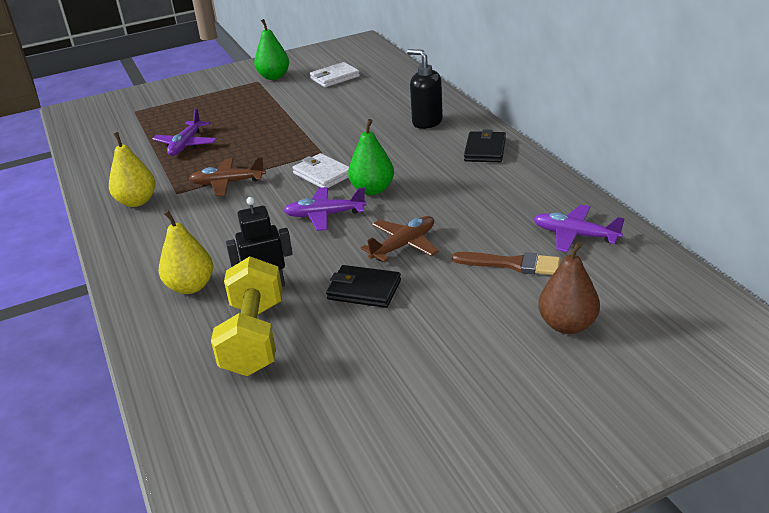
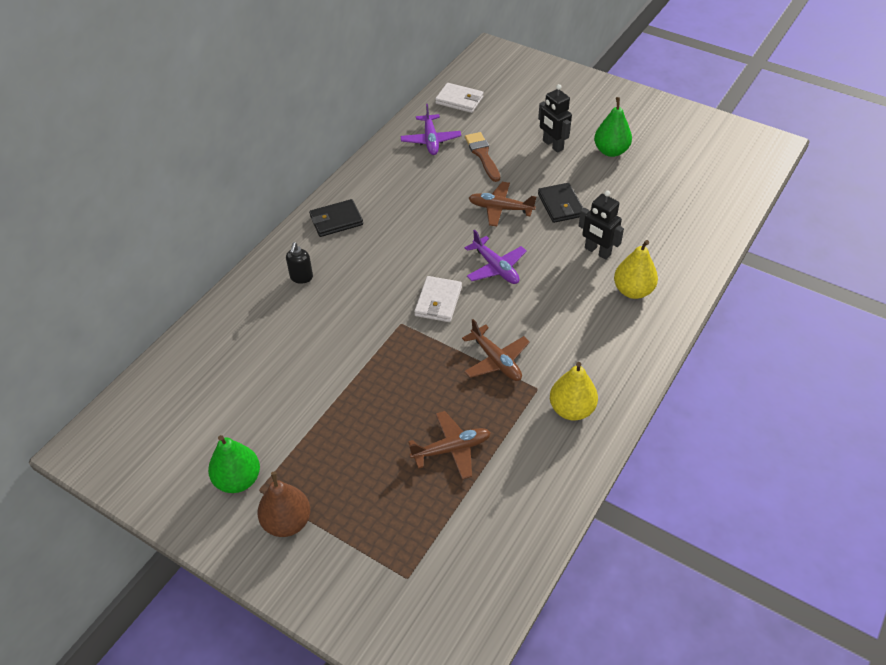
camera: 125 degrees left, 15 degrees up
purple plane [153,108,217,156] -> brown plane [408,411,491,479]
yellow dumbbell [211,256,283,376] -> none
white wallet [310,62,360,87] -> white wallet moved to [435,83,484,113]
green pear [348,119,394,195] -> green pear moved to [594,97,632,157]
black soap dispenser [407,49,443,129] -> black soap dispenser [286,242,313,284], size x0.65
brown pear [538,242,600,334] -> brown pear moved to [257,471,311,537]
none -> black robot [538,84,572,153]

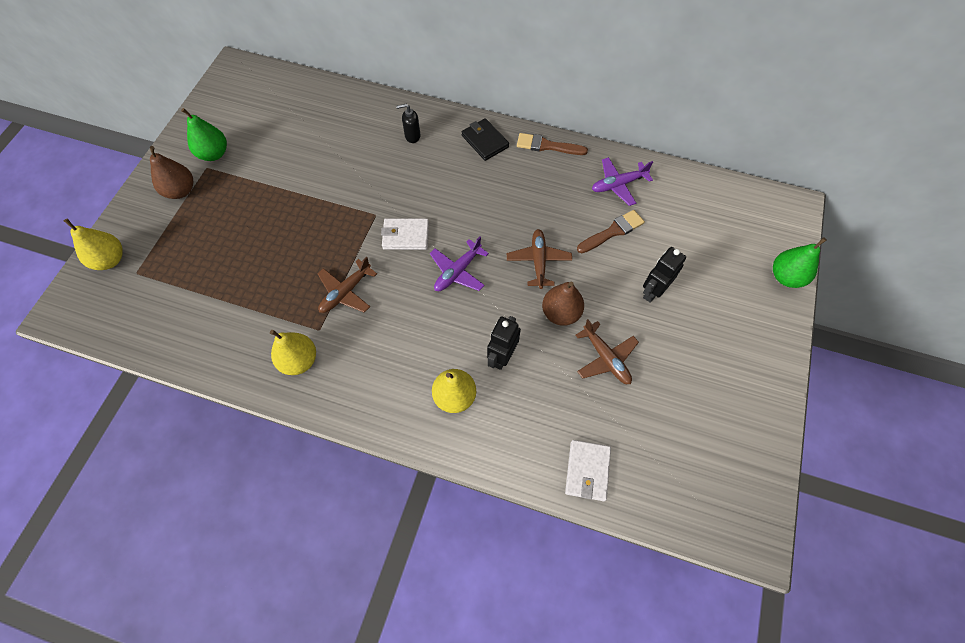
camera: 75 degrees right, 15 degrees up
brown plane [408,411,491,479] -> brown plane moved to [576,319,639,384]
white wallet [435,83,484,113] -> white wallet moved to [565,440,611,501]
black wallet [538,183,583,223] -> brown pear [542,282,584,326]
green pear [594,97,632,157] -> green pear moved to [773,237,827,288]
none -> yellow pear [64,218,123,270]
none -> brown brush [517,133,588,155]

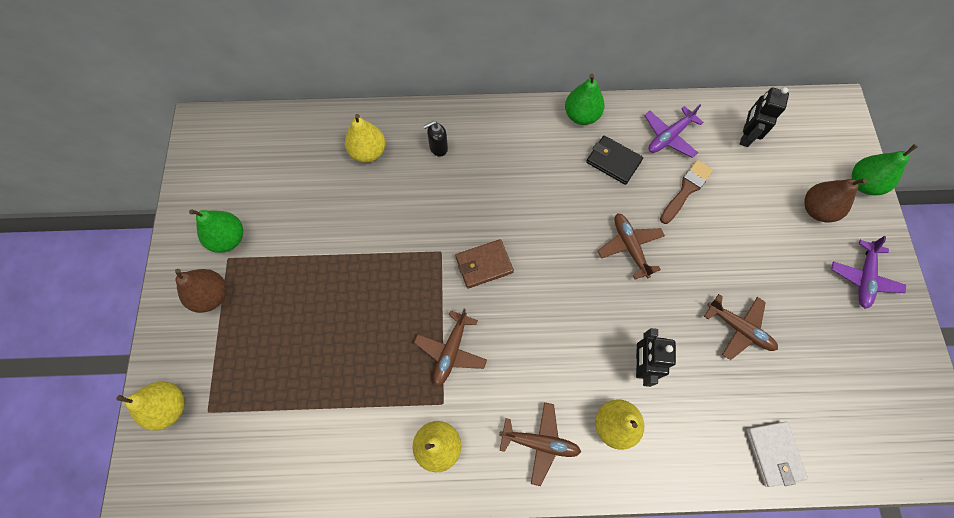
camera: 20 degrees left, 5 degrees up
white wallet [381,218,429,250] -> brown wallet [455,239,514,289]
purple plane [430,237,489,291] -> purple plane moved to [831,236,906,309]
black wallet [462,118,509,161] -> black wallet moved to [586,135,643,185]
brown brush [517,133,588,155] -> green pear [565,74,605,125]
brown pear [542,282,584,326] -> brown pear moved to [804,178,867,223]
black robot [643,247,686,303] -> black robot moved to [740,87,789,147]
none -> yellow pear [345,114,385,163]
none -> brown plane [499,402,581,486]

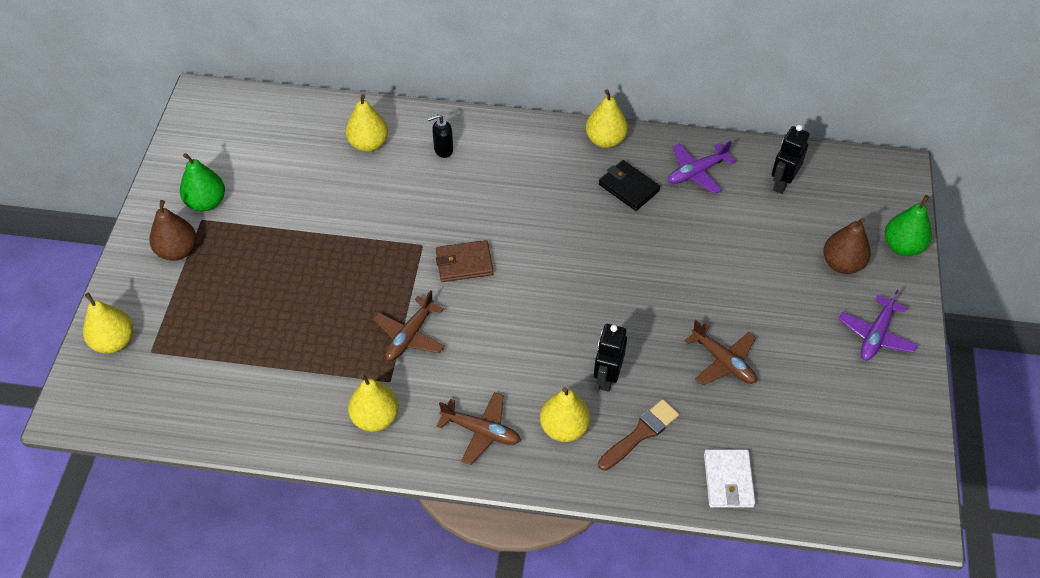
camera: 10 degrees right, 15 degrees down
green pear [565,74,605,125] -> yellow pear [586,89,628,148]
brown plane [598,213,665,280] -> none
brown brush [660,160,713,224] -> brown brush moved to [598,399,679,471]

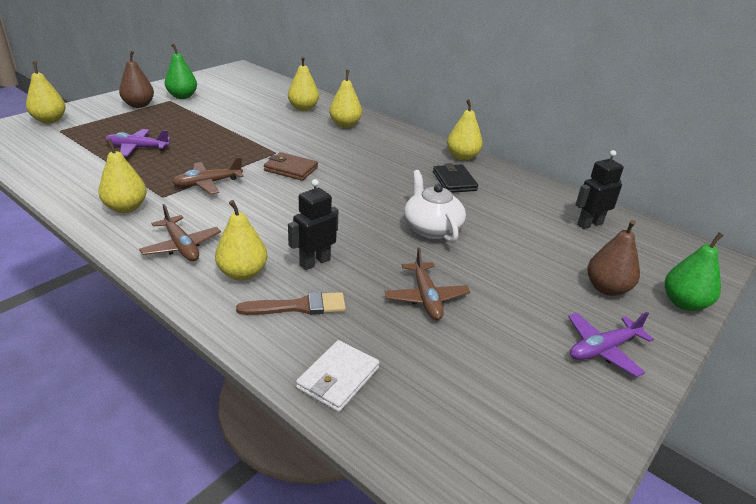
camera: 30 degrees right, 20 degrees down
black soap dispenser [428,114,453,158] -> yellow pear [329,70,362,128]
purple plane [668,141,735,194] -> purple plane moved to [105,129,171,157]
none -> white teapot [404,170,466,243]

